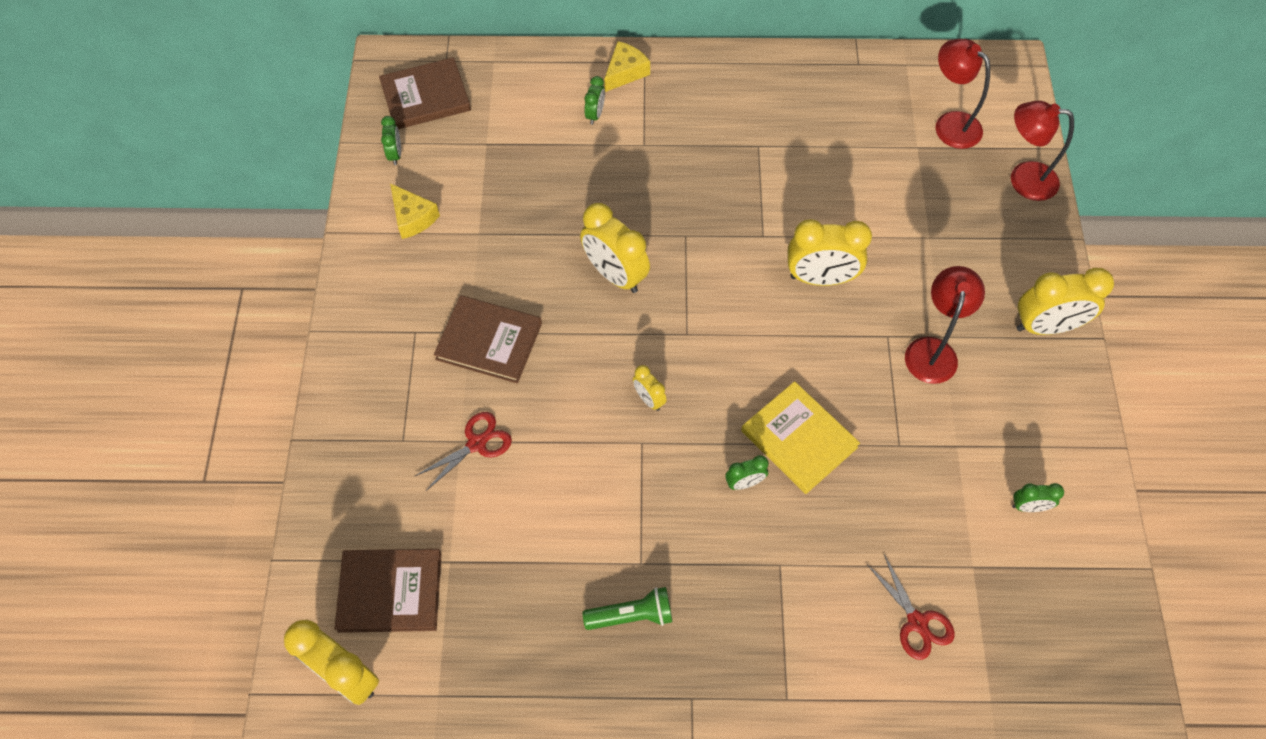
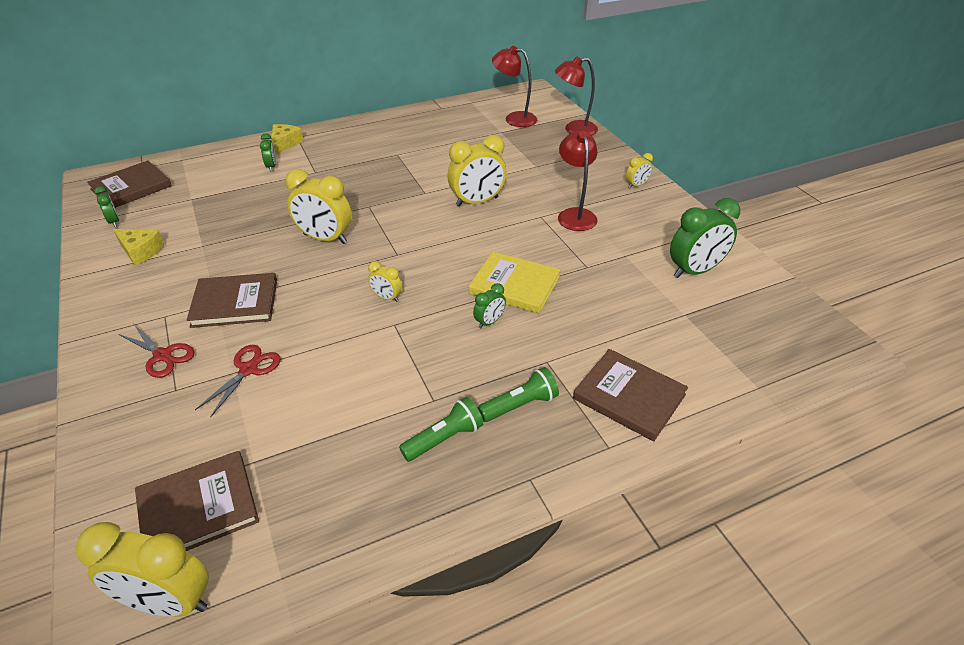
camera: 25 degrees left, 20 degrees down
red scissors [867,554,955,660] -> red scissors moved to [119,325,195,378]
green clock [1012,483,1064,512] -> green clock [670,198,741,278], size x2.00
yellow clock [1016,268,1114,335] -> yellow clock [626,153,653,188], size x0.50
none -> green flashlight [478,367,559,422]
none -> brown book [573,349,688,441]

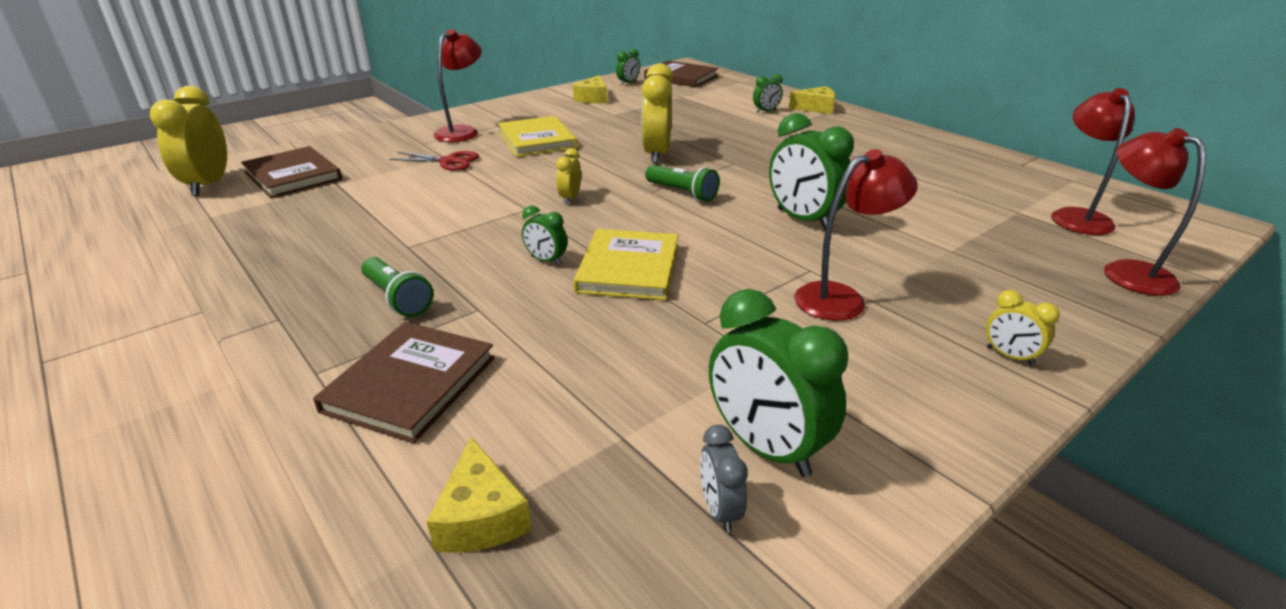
camera: 75 degrees right, 10 degrees down
red scissors [119,325,195,378] -> red lamp [433,29,482,142]
brown book [187,273,277,328] -> yellow book [498,116,577,157]
green flashlight [399,397,483,462] -> green flashlight moved to [645,165,720,202]
yellow clock [447,135,506,207] -> green clock [769,113,854,230]
none -> yellow cheese [427,437,532,553]
none -> grey clock [700,425,748,533]

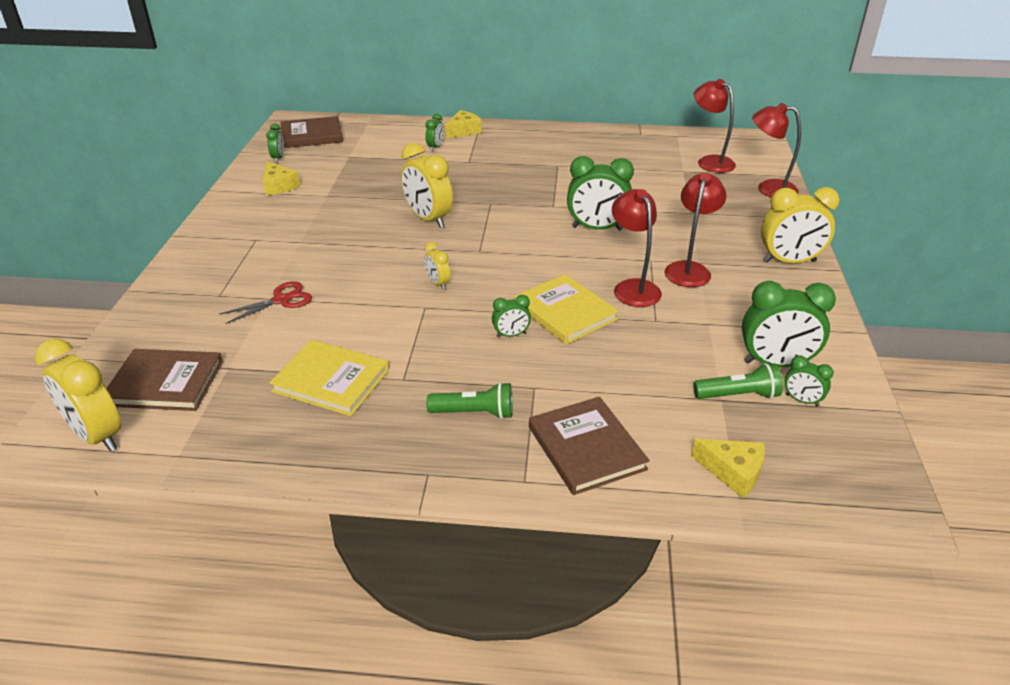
camera: 45 degrees left, 5 degrees up
red lamp [433,29,482,142] -> red lamp moved to [612,189,662,307]
yellow book [498,116,577,157] -> yellow book moved to [269,340,389,416]
green flashlight [645,165,720,202] -> green flashlight moved to [693,363,783,399]
grey clock [700,425,748,533] -> green clock [784,356,834,407]
yellow clock [986,290,1060,366] -> yellow clock [761,187,840,263], size x2.00

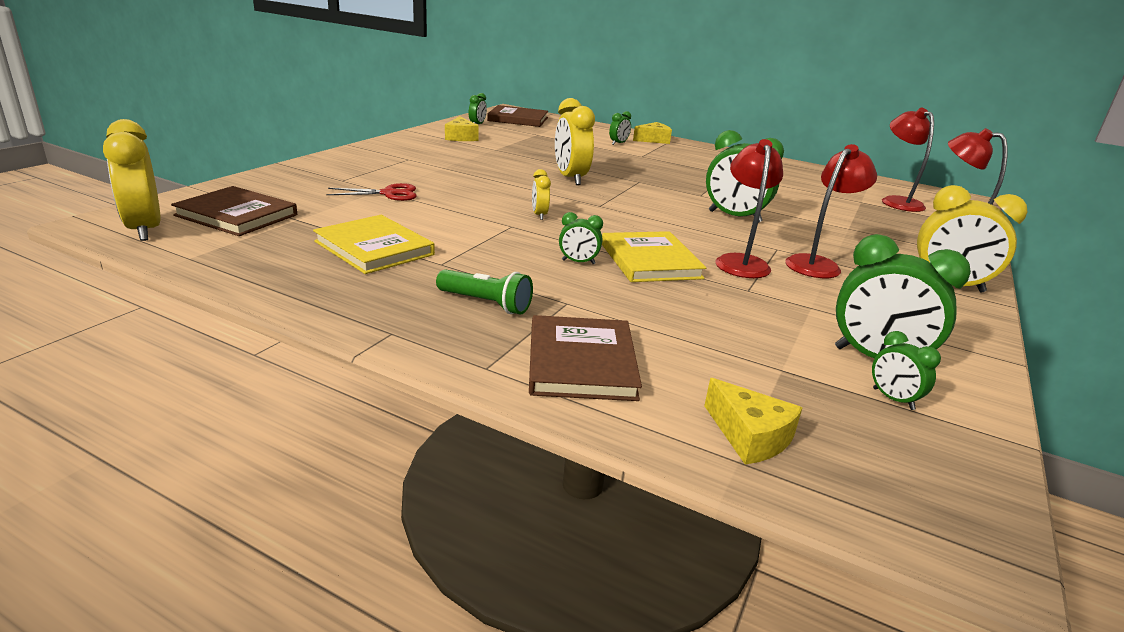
camera: 20 degrees right, 10 degrees down
green flashlight [693,363,783,399] -> none

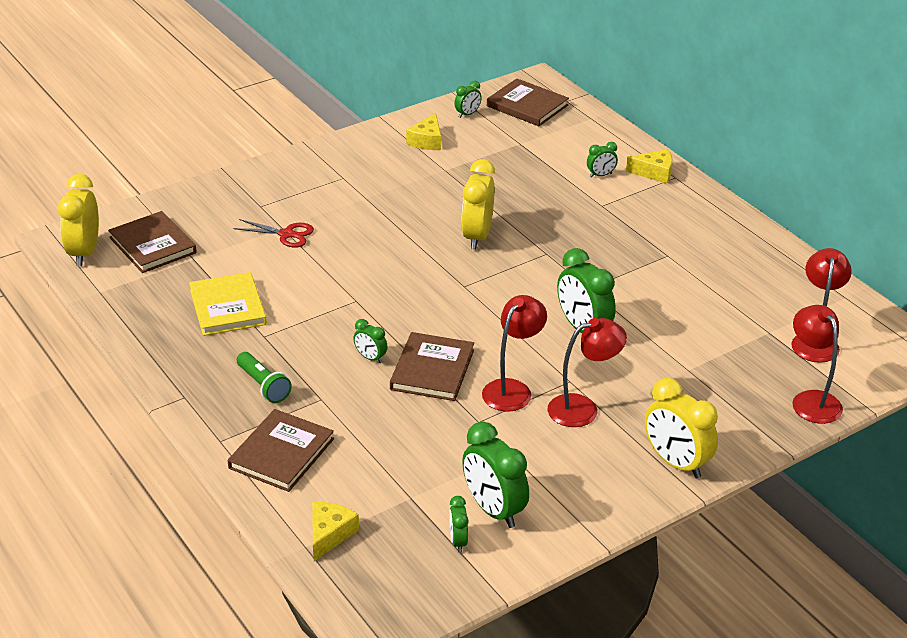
camera: 30 degrees right, 10 degrees up
yellow clock [532,169,551,220] -> none
yellow book [602,231,706,282] -> brown book [390,332,474,401]
yellow cheese [704,378,802,465] -> yellow cheese turned 150 degrees counterclockwise [313,501,359,561]

